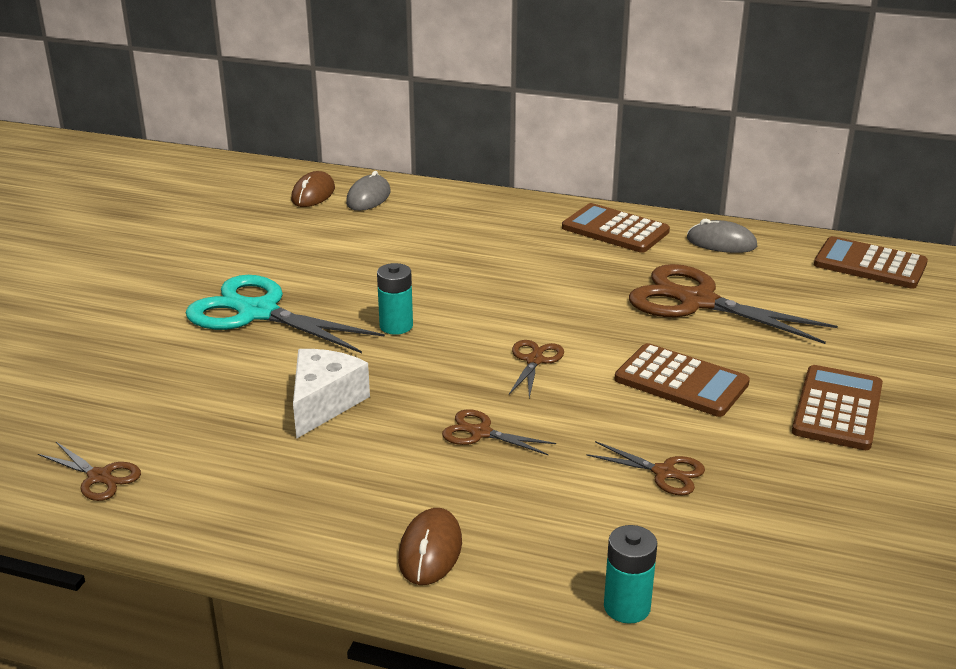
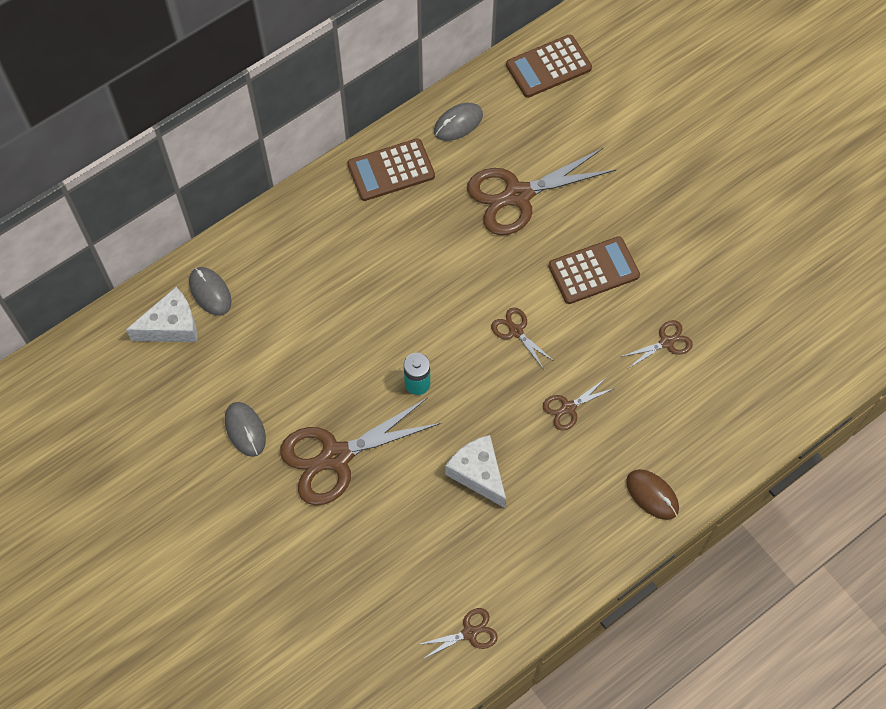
camera: 55 degrees left, 35 degrees up
turquoise scissors [186,275,385,353] -> brown scissors [280,398,441,505]
brown mouse [291,171,335,207] -> white cheese [126,287,197,342]
turquoise battery [604,525,657,624] -> none
brown calculator [792,365,883,450] -> none
none -> grey mouse [225,402,266,457]

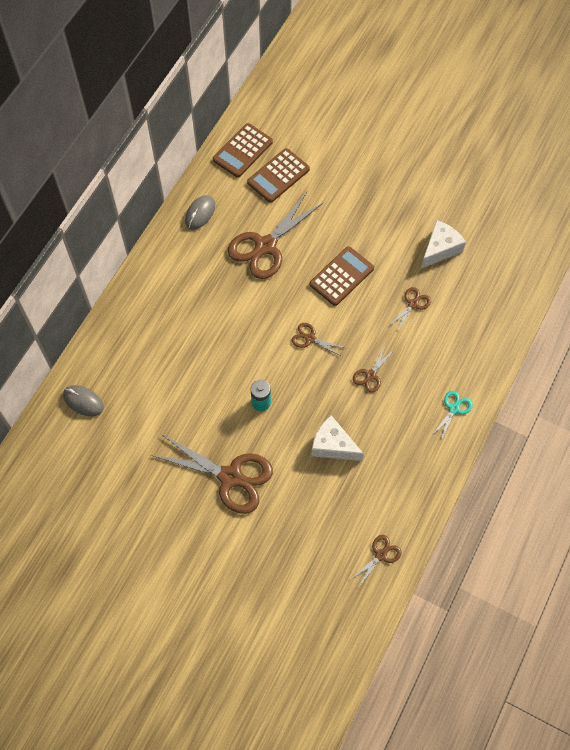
camera: 25 degrees left, 0 degrees up
white cheese [126,287,197,342] -> white cheese moved to [421,220,466,269]
grey mouse [225,402,266,457] -> none
brown scissors [280,398,441,505] -> brown scissors turned 105 degrees counterclockwise [151,434,273,514]
brown calculator [347,138,435,201] -> brown calculator moved to [247,148,310,203]
brown mouse [626,469,679,520] -> turquoise scissors [432,391,473,440]

